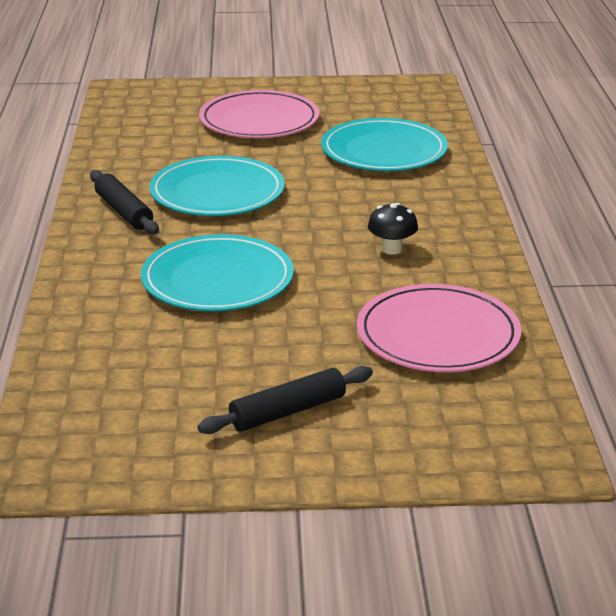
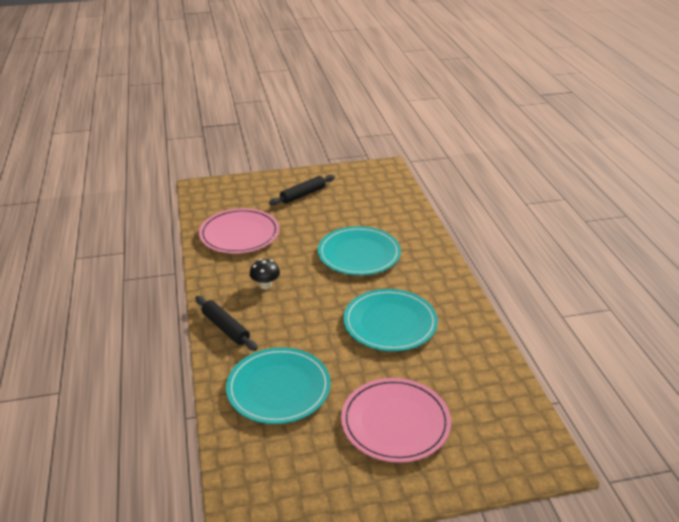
camera: 170 degrees right, 5 degrees up
black rolling pin [90,170,159,235] -> black rolling pin moved to [195,296,258,351]

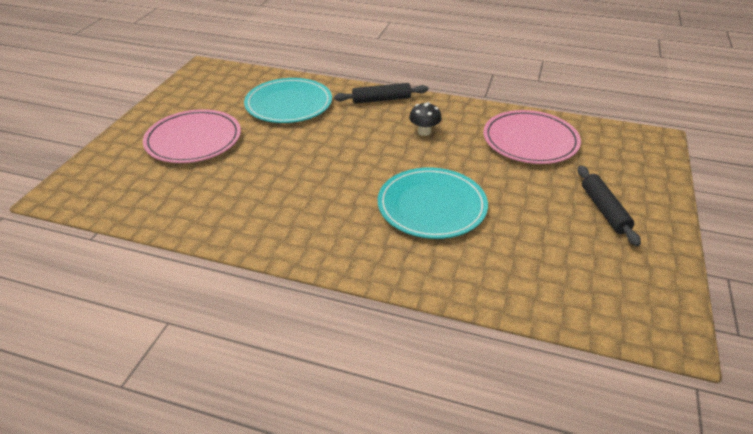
camera: 120 degrees right, 5 degrees up
turquoise plate [344,289,438,351] -> none

